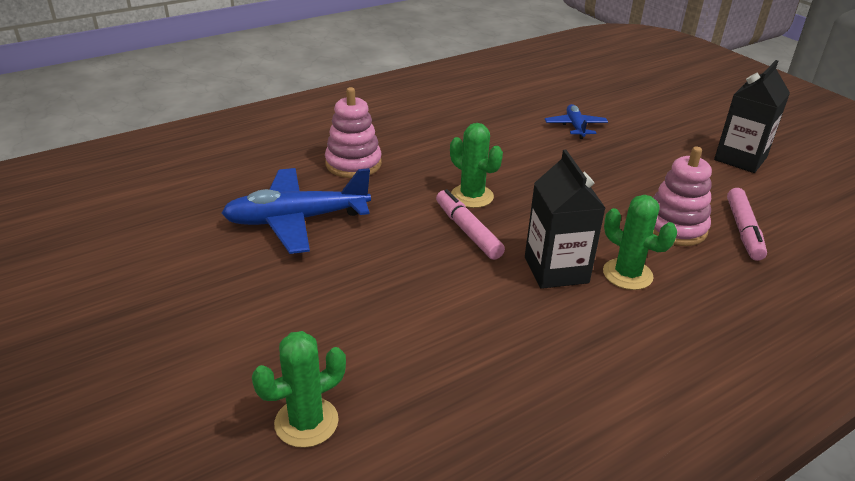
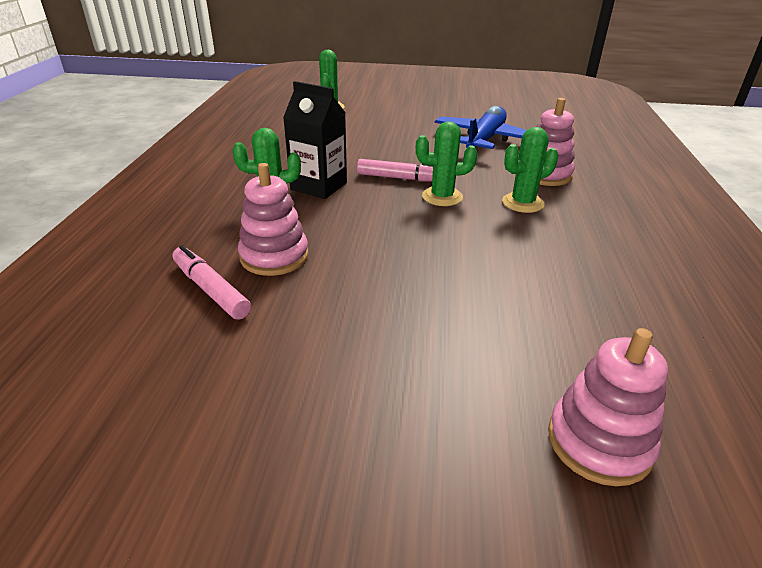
camera: 130 degrees right, 0 degrees up
blue plane [545,104,608,139] -> none
black carton [714,60,790,173] -> none
none -> green cactus [502,127,559,213]
none -> pink stacking toy [548,328,668,486]

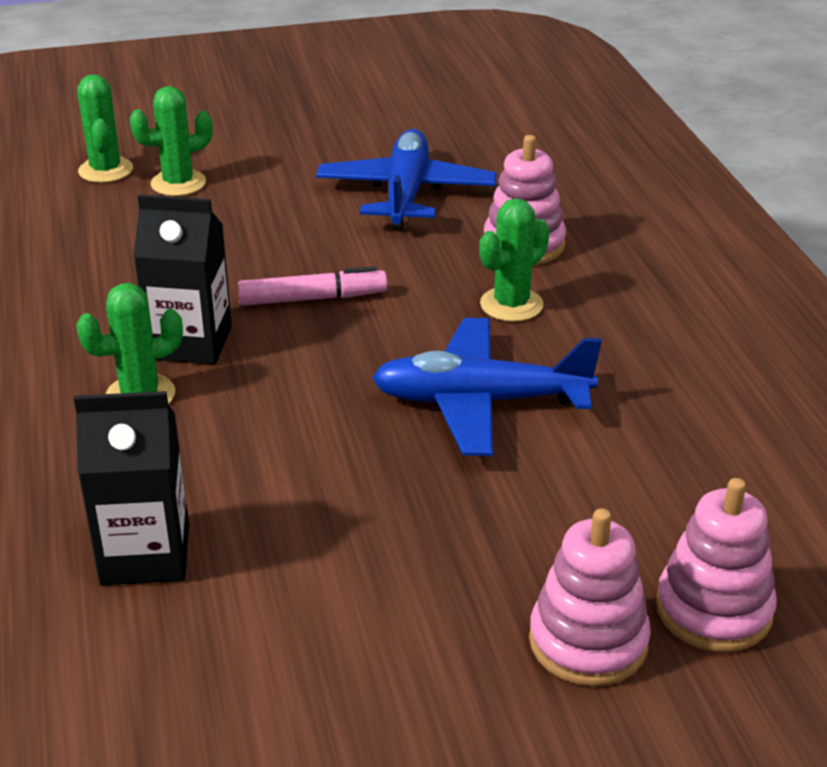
camera: 20 degrees left, 0 degrees up
pink marker [173,245,251,320] -> black carton [74,391,189,586]
pink stacking toy [238,163,309,276] -> pink stacking toy moved to [529,508,651,686]
green cactus [416,121,478,206] -> green cactus moved to [129,86,213,196]
none -> blue plane [372,318,602,456]

